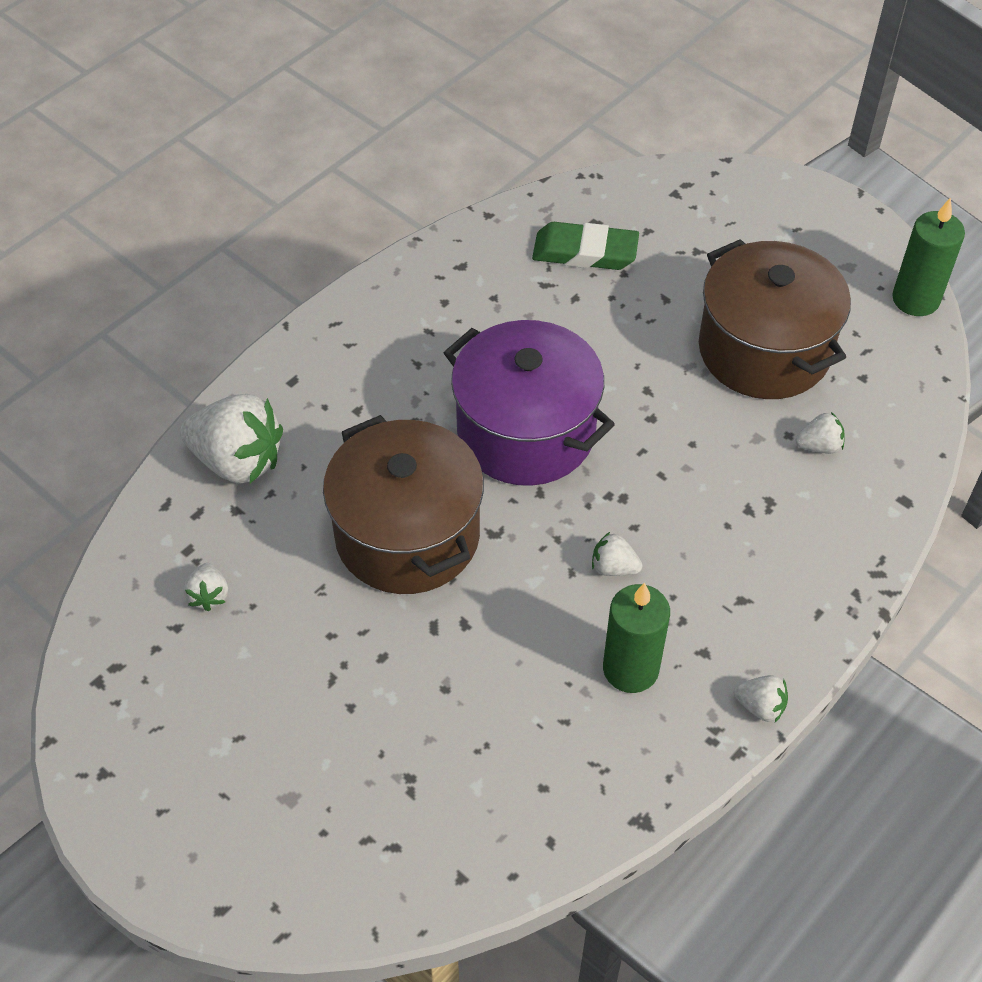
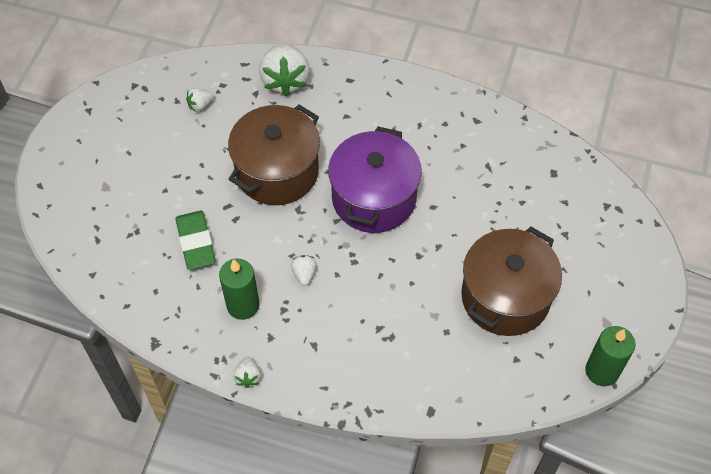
camera: 65 degrees right, 5 degrees up
green eraser [532,222,639,270] -> green eraser moved to [176,211,216,270]
white strawberry [796,412,845,454] -> none

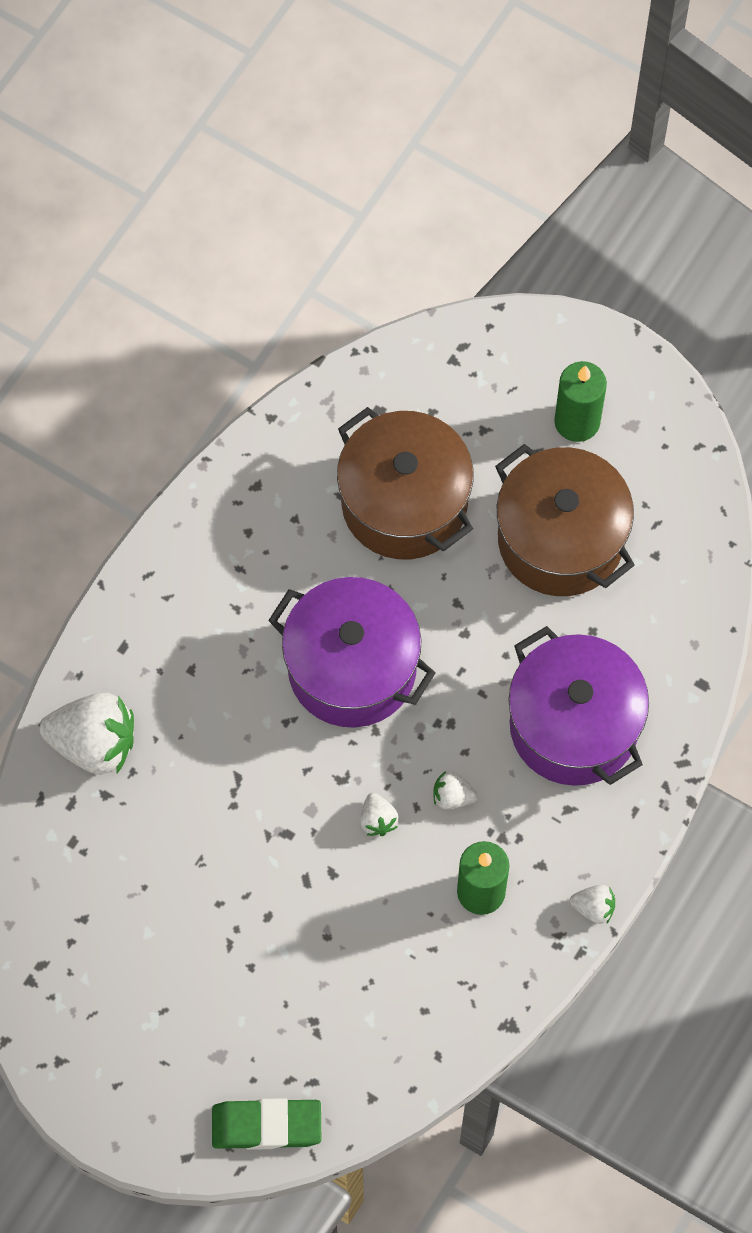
camera: 75 degrees left, 10 degrees up
green eraser [176,211,216,270] -> green eraser moved to [212,1098,321,1150]
white strawberry [186,88,214,112] -> white strawberry moved to [360,793,398,836]
brown pot [228,105,320,205] -> brown pot moved to [337,407,474,559]
green candle [586,326,635,386] -> green candle moved to [554,361,607,442]
none -> purple pot [508,626,649,786]

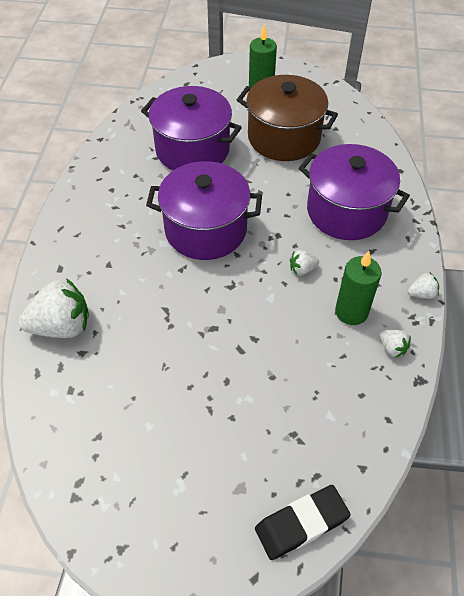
camera: 25 degrees left, 15 degrees down
green eraser [212,1098,321,1150] -> black eraser [255,485,351,560]
brown pot [337,407,474,559] -> purple pot [141,86,242,170]
white strawberry [360,793,398,836] -> white strawberry moved to [379,330,411,358]

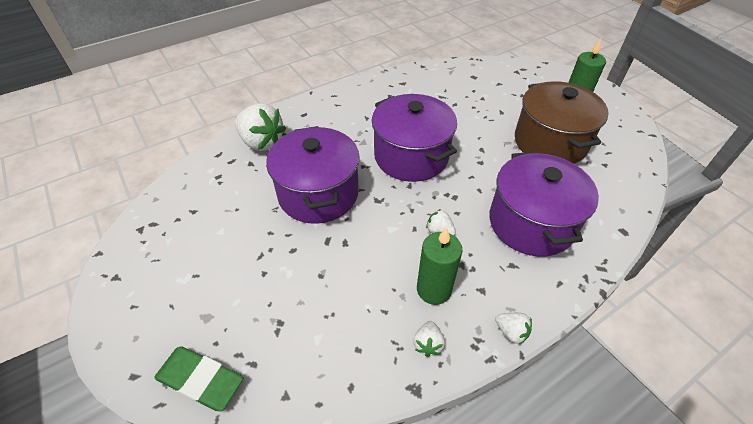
camera: 50 degrees right, 5 degrees down
purple pot [141,86,242,170] -> purple pot moved to [266,126,360,224]
black eraser [255,485,351,560] -> green eraser [154,346,244,412]

